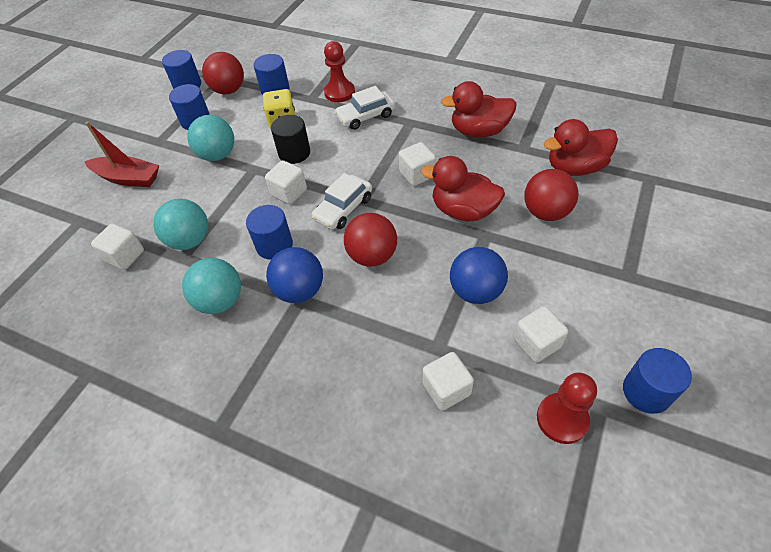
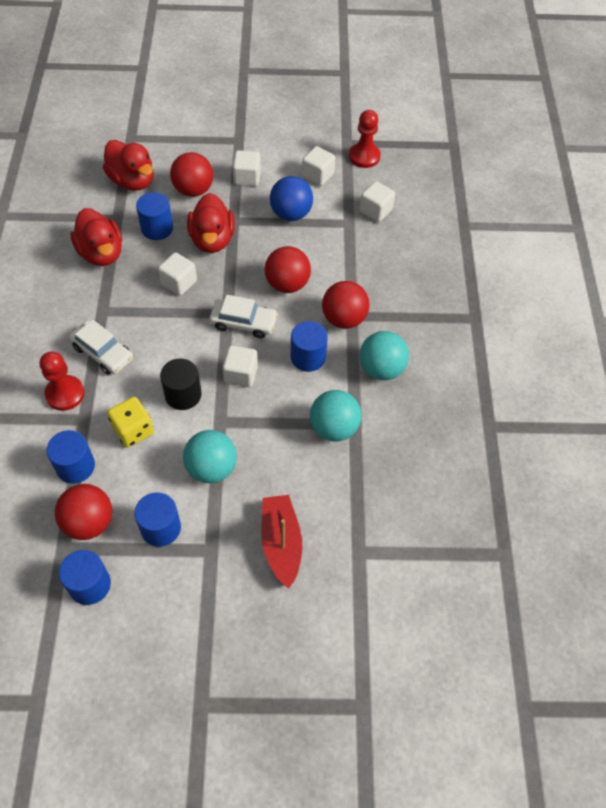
camera: 120 degrees left, 5 degrees up
white cube [91,224,144,270] -> white cube moved to [233,150,261,186]
blue ball [266,247,323,303] -> red ball [322,281,369,329]
blue cylinder [623,348,692,414] -> blue cylinder moved to [136,192,173,240]

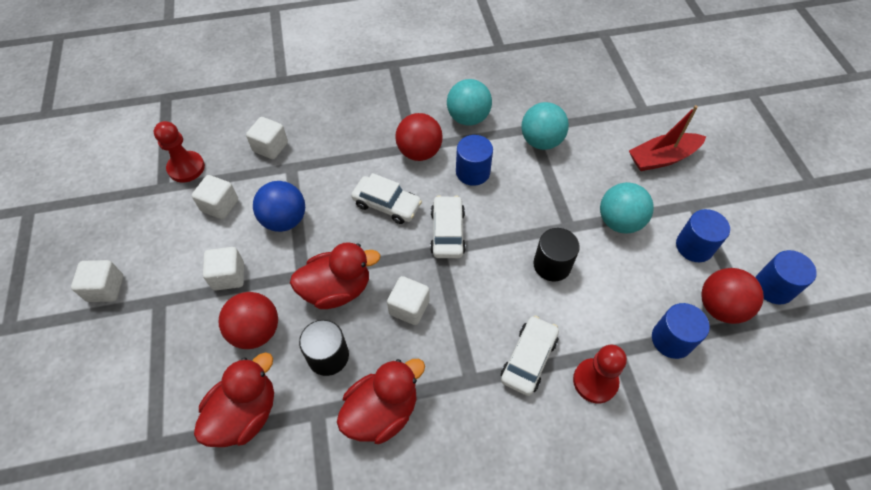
camera: 100 degrees left, 0 degrees up
yellow dice [107,397,154,448] -> none
blue cylinder [136,192,173,240] -> black cylinder [299,320,349,376]
white cube [222,345,258,387] -> white cube moved to [71,260,123,302]
red ball [265,246,311,293] -> white car [351,173,422,224]

